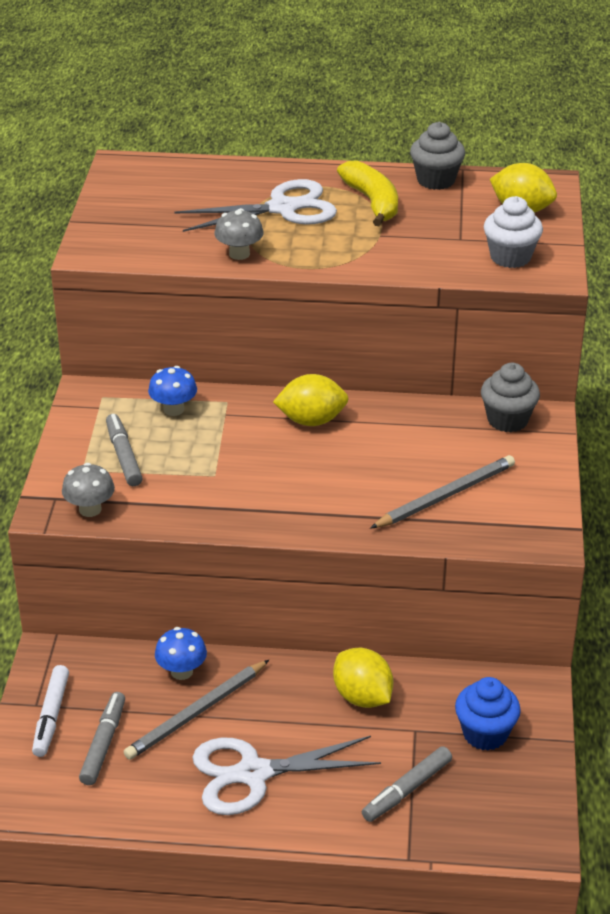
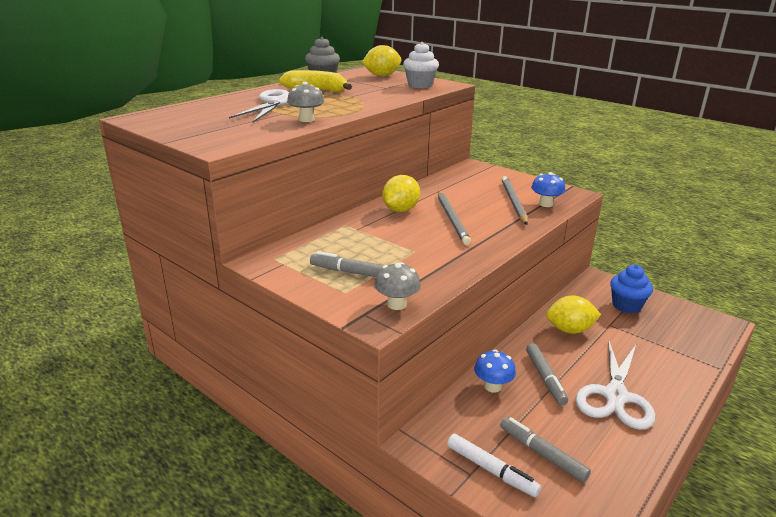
camera: 55 degrees left, 10 degrees down
grey pencil [124,660,269,760] -> grey pencil moved to [438,191,471,245]
blue mushroom [148,366,197,416] -> blue mushroom moved to [531,172,565,207]
grey marker [362,746,452,822] -> grey marker moved to [526,343,568,405]
grey cupcake [481,363,540,432] -> none

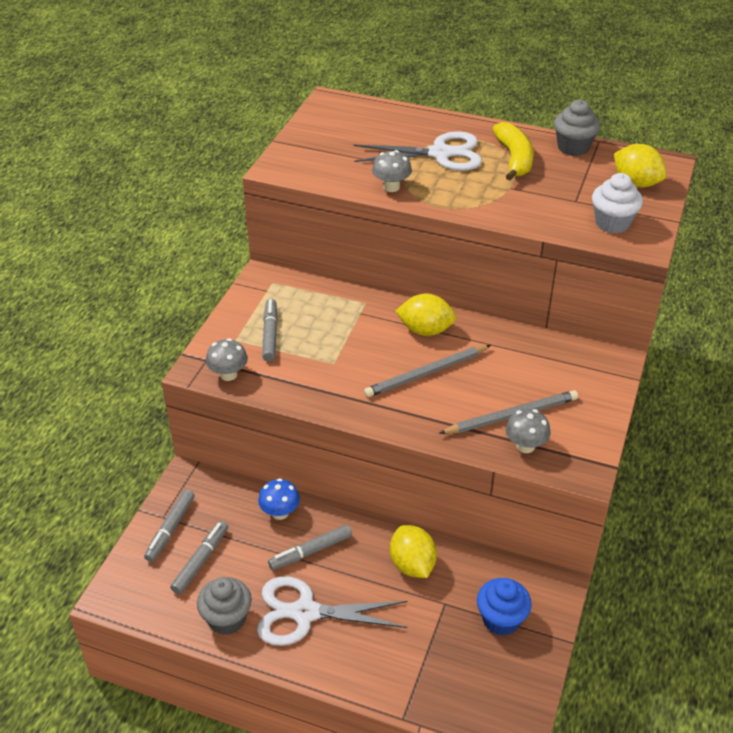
camera: 70 degrees right, 15 degrees up
white marker [447,434,541,497] -> grey marker [144,489,195,562]
blue mushroom [531,172,565,207] -> grey mushroom [505,409,551,453]
none -> grey cupcake [197,577,252,635]

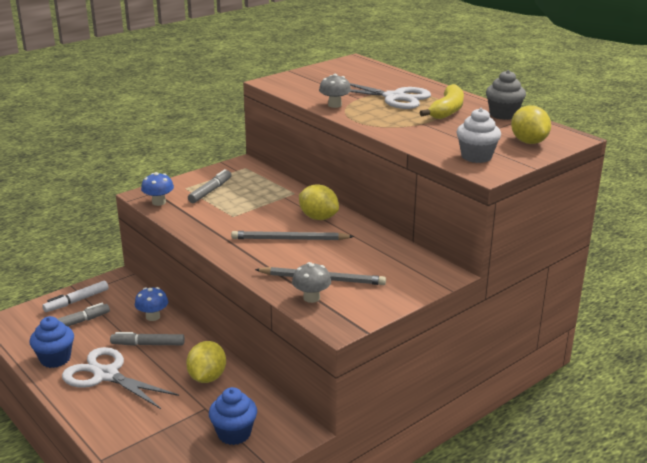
camera: 30 degrees right, 15 degrees down
grey marker [144,489,195,562] -> white marker [42,281,109,312]
grey cupcake [197,577,252,635] -> blue cupcake [29,316,74,368]
grey mushroom [206,338,248,381] -> blue mushroom [141,172,174,206]

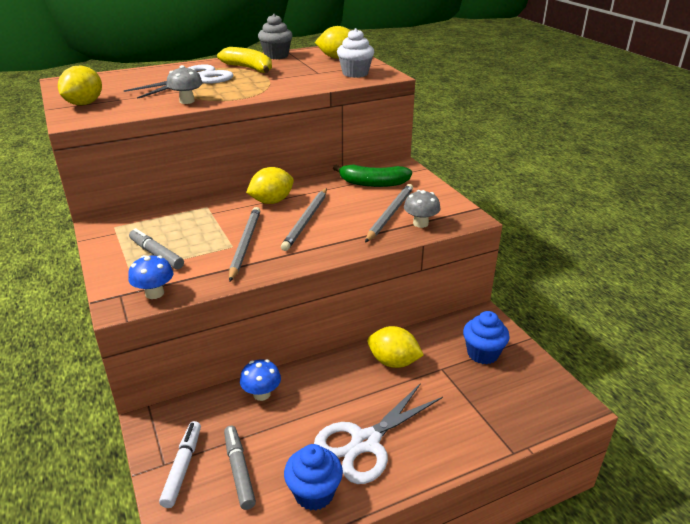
camera: 75 degrees left, 5 degrees up
white marker [42,281,109,312] -> white marker turned 150 degrees counterclockwise [159,421,201,508]
grey marker [110,332,185,346] -> none
none -> yellow lemon [58,66,102,105]
none -> grey pencil [229,207,260,282]
none -> green banana [333,164,412,187]

